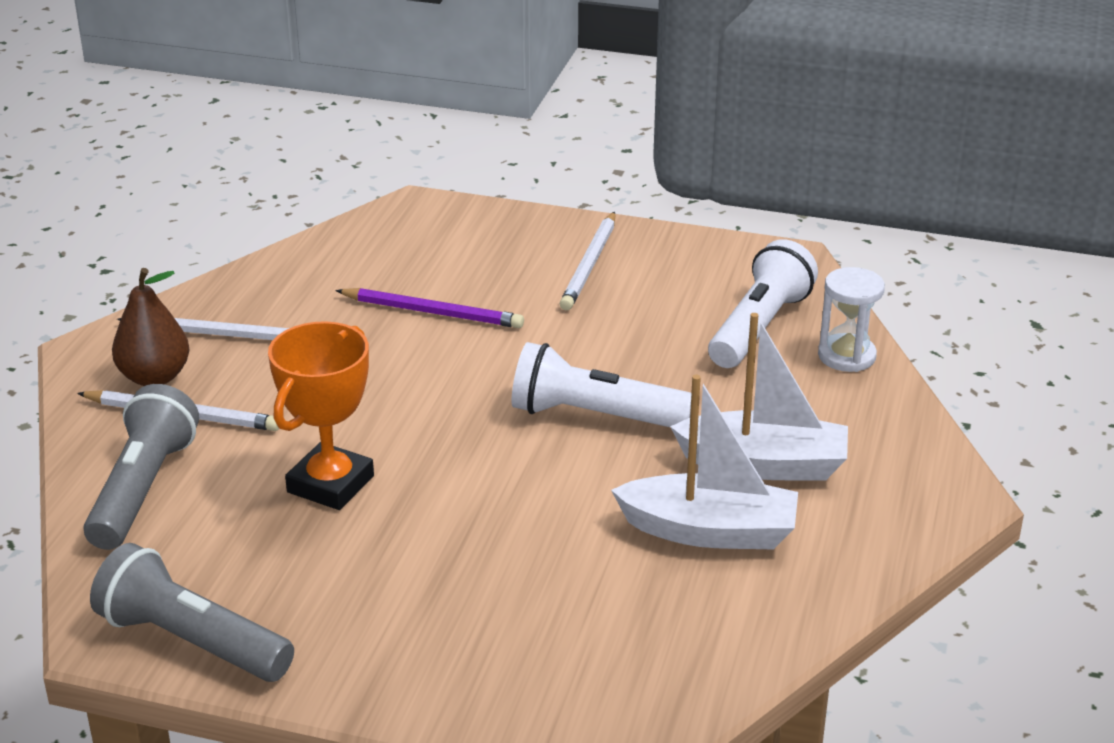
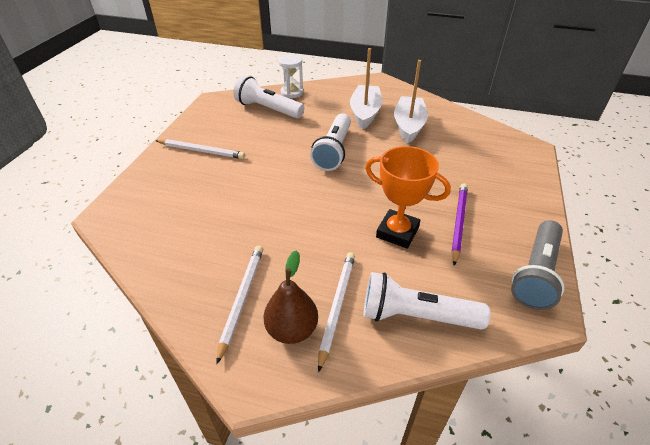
camera: 90 degrees left, 10 degrees up
grey flashlight [83,384,199,550] -> white flashlight [363,272,490,330]
purple pencil [335,288,524,328] -> purple pencil moved to [451,183,468,266]

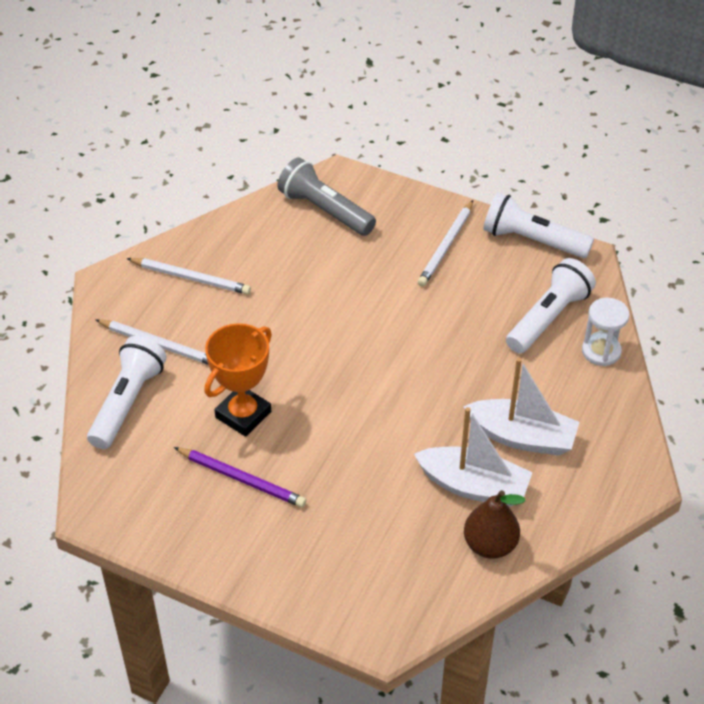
camera: 100 degrees right, 5 degrees up
brown pear [264,250,318,344] -> brown pear moved to [464,490,525,559]
white flashlight [310,113,351,171] -> white flashlight moved to [483,193,594,258]
grey flashlight [511,220,565,310] -> grey flashlight moved to [277,157,376,236]

